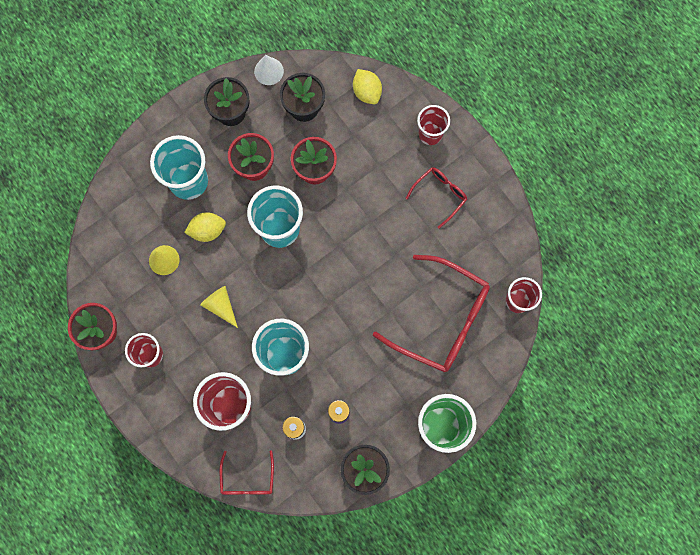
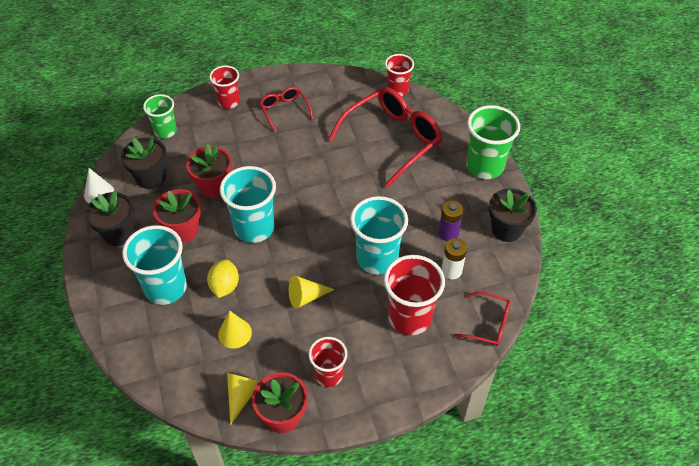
camera: 70 degrees left, 25 degrees down
yellow lemon [353,69,382,104] -> green cup [143,94,177,138]
none -> yellow cone [227,373,259,425]

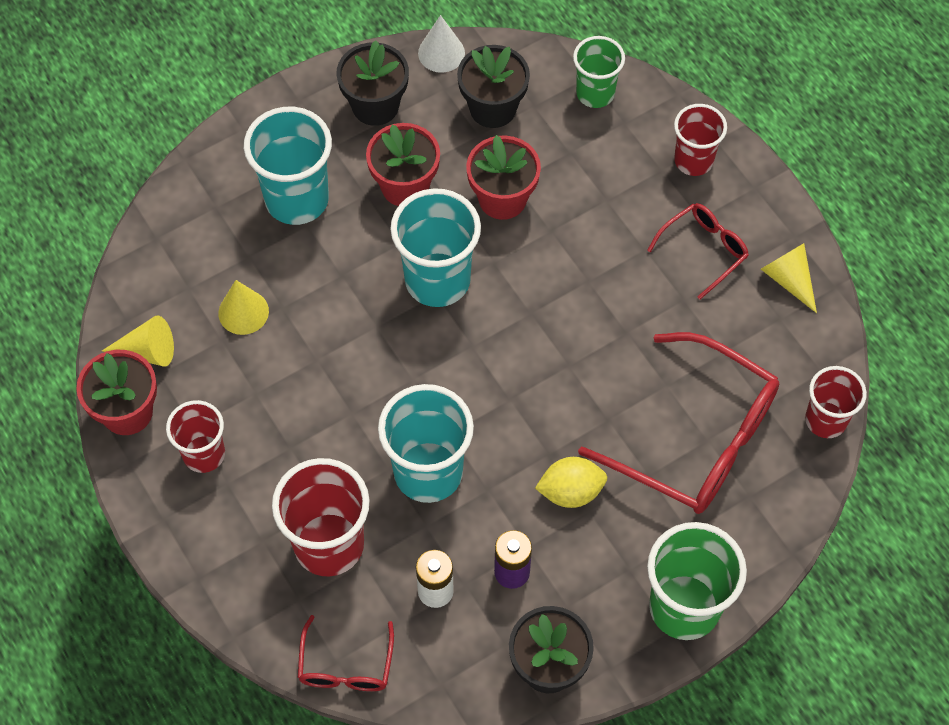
camera: 75 degrees right, 10 degrees up
yellow lemon [207,259,239,298] -> yellow lemon moved to [535,457,607,508]
yellow cone [289,276,335,309] -> yellow cone moved to [761,243,817,313]

